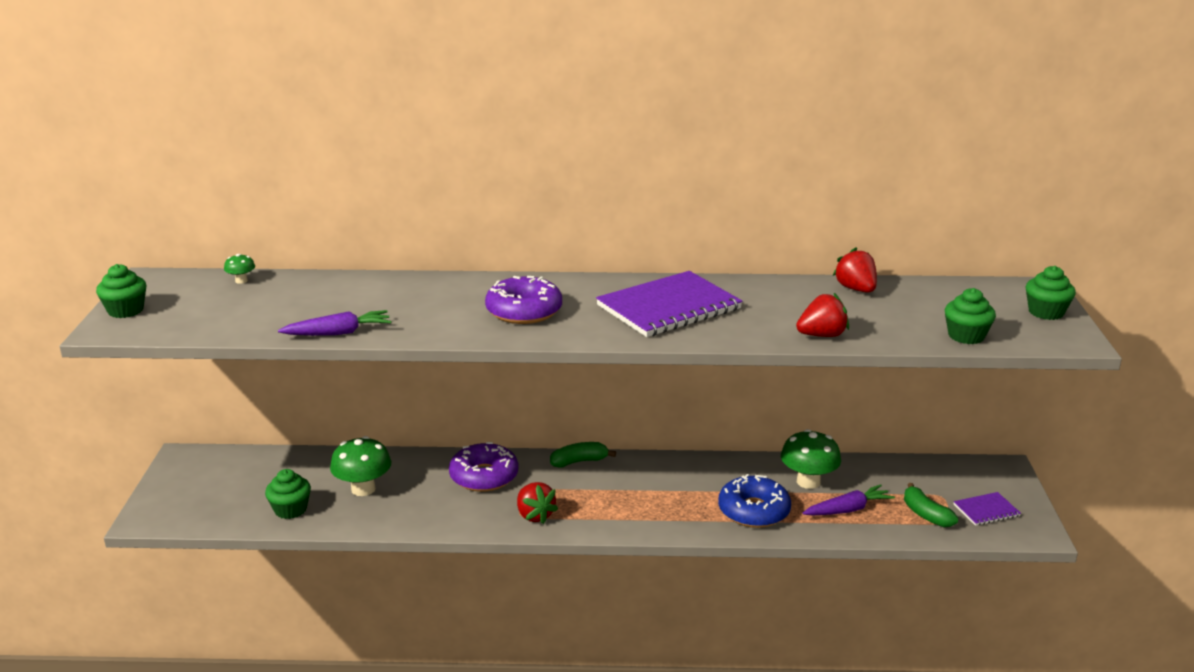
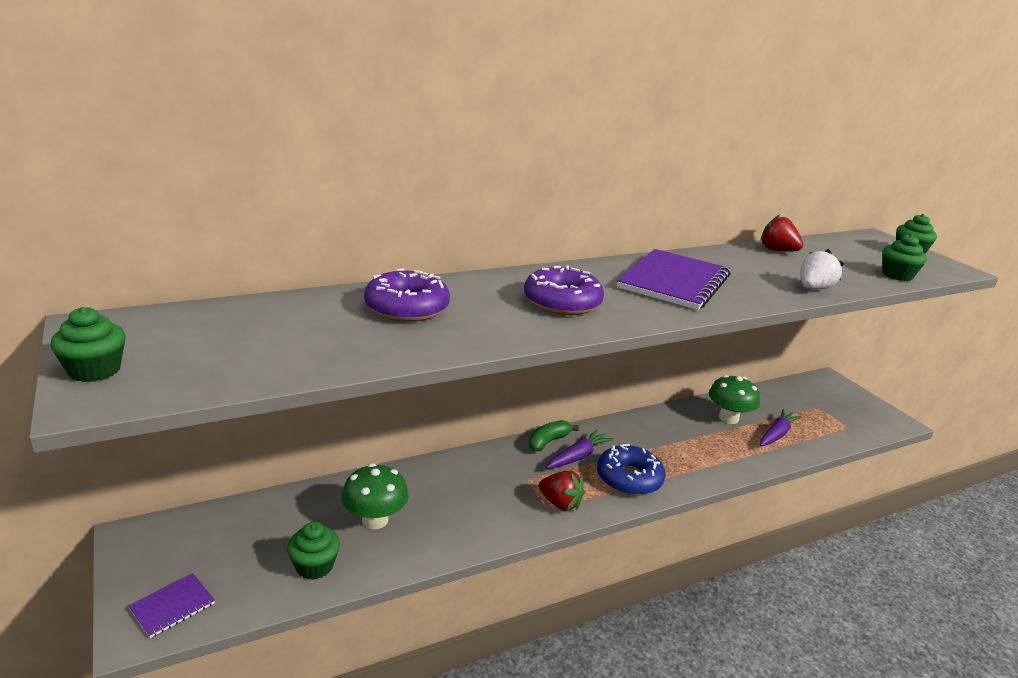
camera: 30 degrees left, 0 degrees up
green mushroom [224,254,255,284] -> none
purple carrot [278,310,391,336] -> purple carrot moved to [546,429,614,469]
purple donut [449,442,518,492] -> purple donut moved to [364,268,450,322]
blue donut [718,474,791,528] -> blue donut moved to [597,444,665,496]
red strawberry [796,293,849,337] -> white strawberry [801,249,844,290]
green banana [904,483,958,527] -> none
purple notebook [953,492,1021,526] -> purple notebook moved to [128,573,215,638]

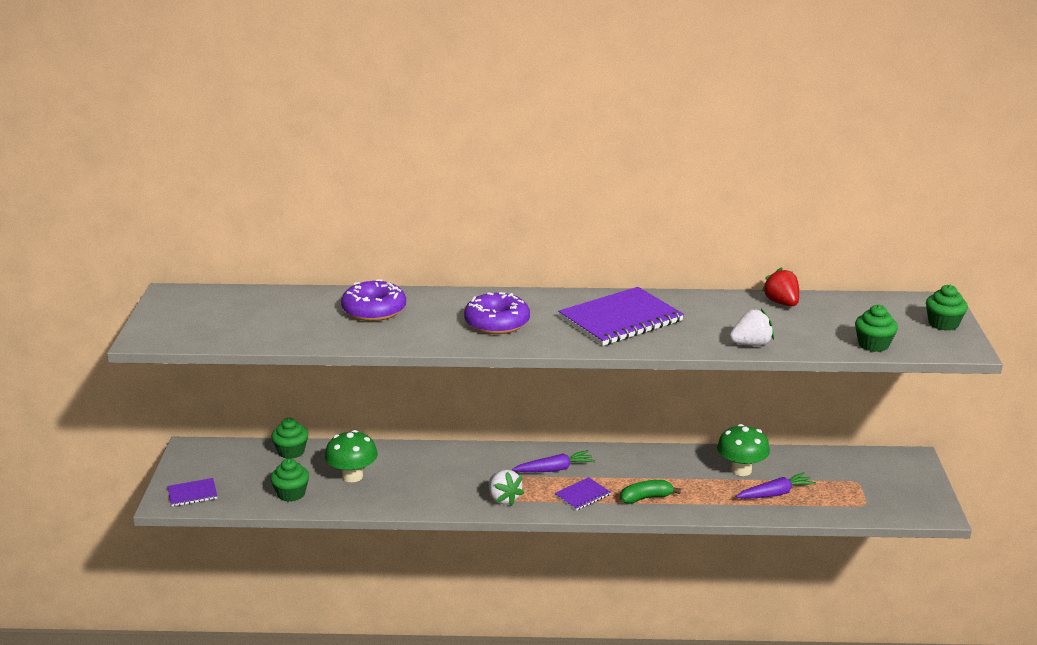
camera: 30 degrees right, 0 degrees up
green cupcake [50,307,126,382] -> green cupcake moved to [271,418,308,459]
green banana [529,420,579,451] -> green banana moved to [620,480,681,504]
red strawberry [539,470,585,511] -> white strawberry [489,470,524,506]
blue donut [597,444,665,496] -> purple notebook [555,477,611,511]

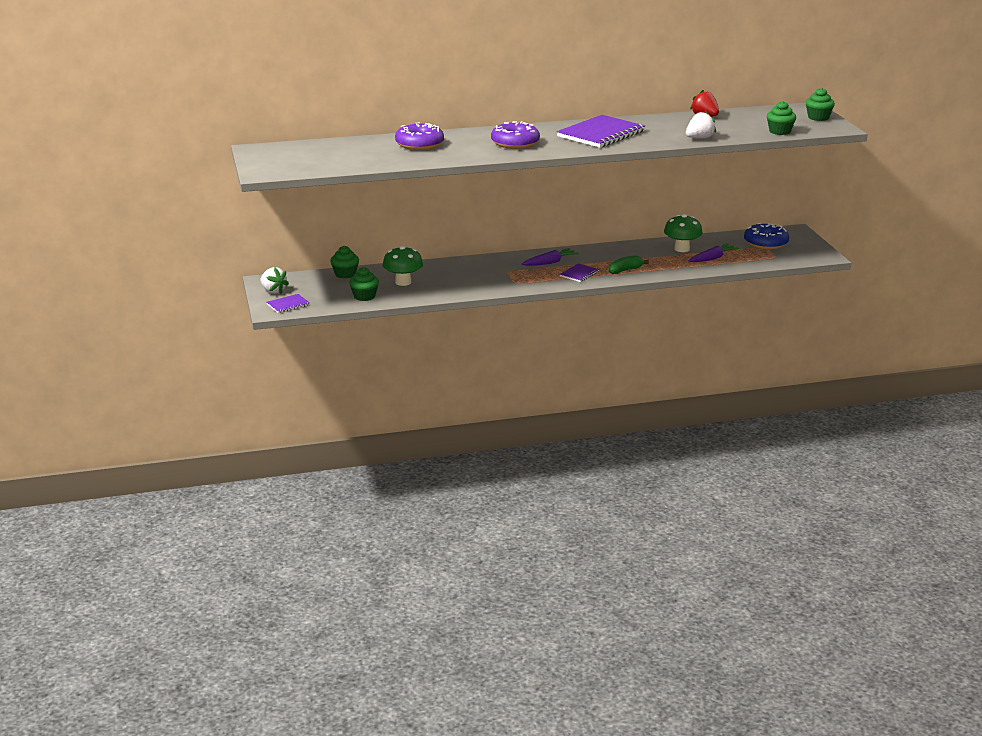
camera: 15 degrees left, 0 degrees up
white strawberry [489,470,524,506] -> white strawberry moved to [260,267,289,294]
none -> blue donut [744,223,789,249]

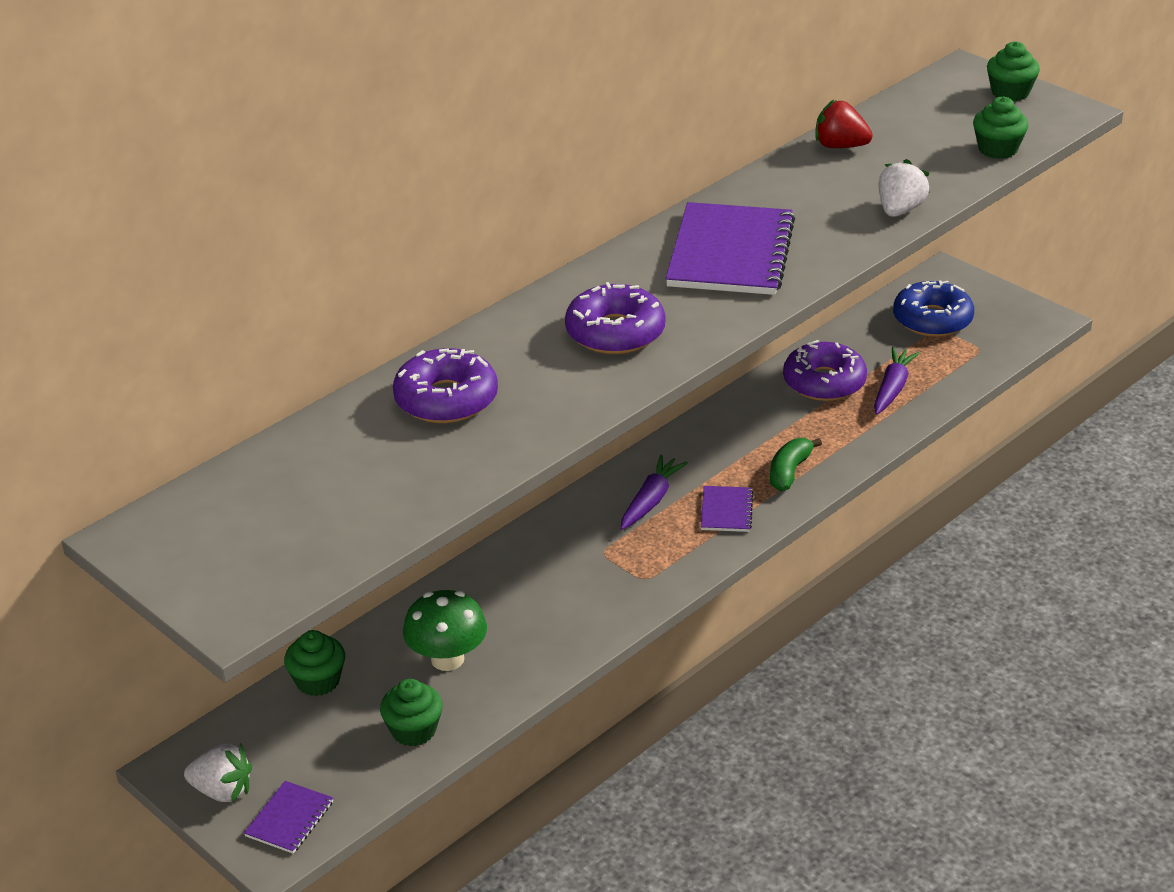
camera: 30 degrees left, 10 degrees up
green mushroom [664,214,703,252] -> purple donut [783,340,867,401]

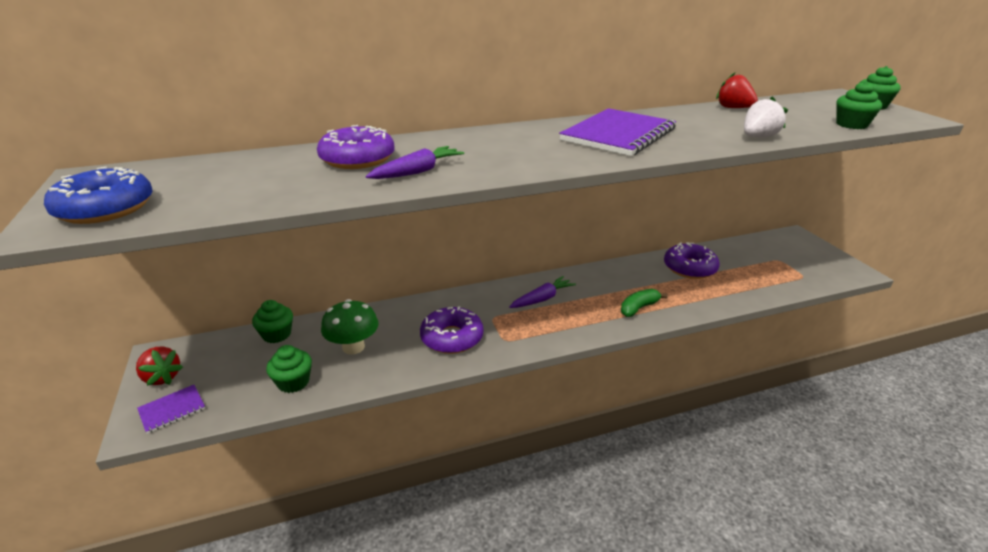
camera: 25 degrees right, 5 degrees down
white strawberry [184,743,252,802] -> red strawberry [136,346,183,386]
purple donut [565,282,666,354] -> purple donut moved to [420,306,484,354]
purple notebook [701,486,753,532] -> none
purple carrot [874,347,920,415] -> purple carrot moved to [366,146,464,179]
blue donut [893,280,974,337] -> blue donut moved to [44,167,153,224]

